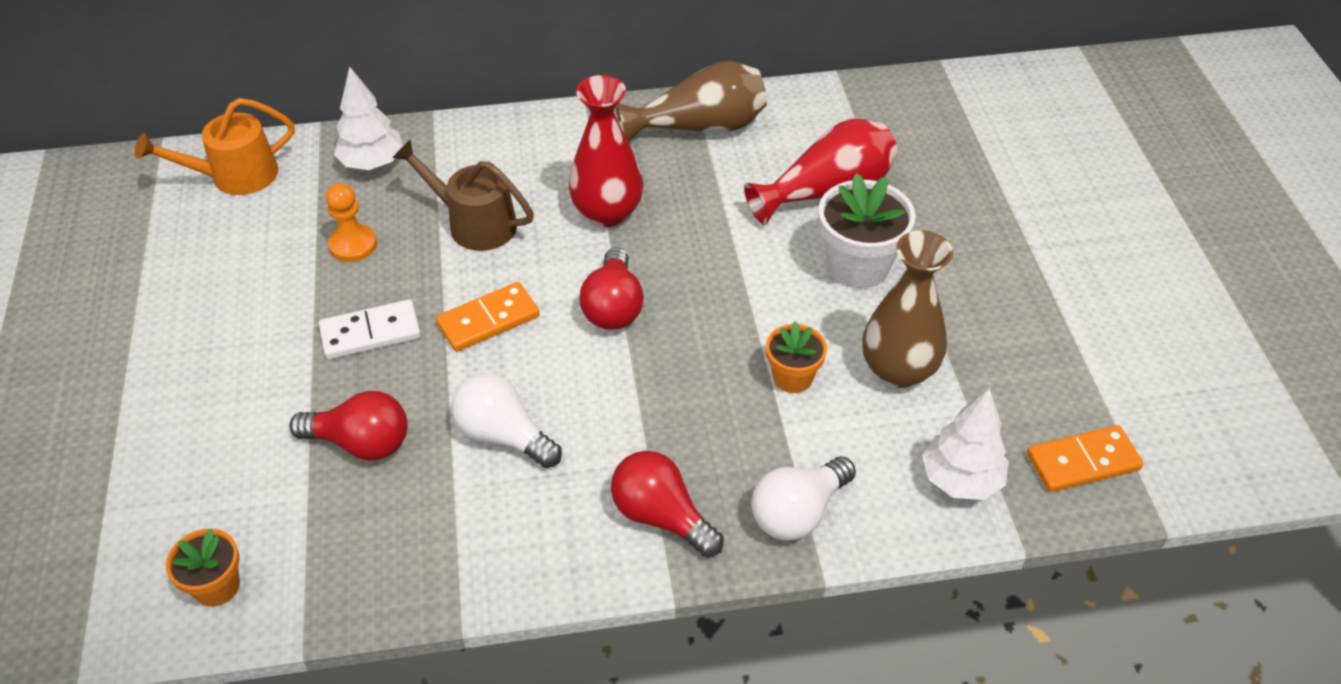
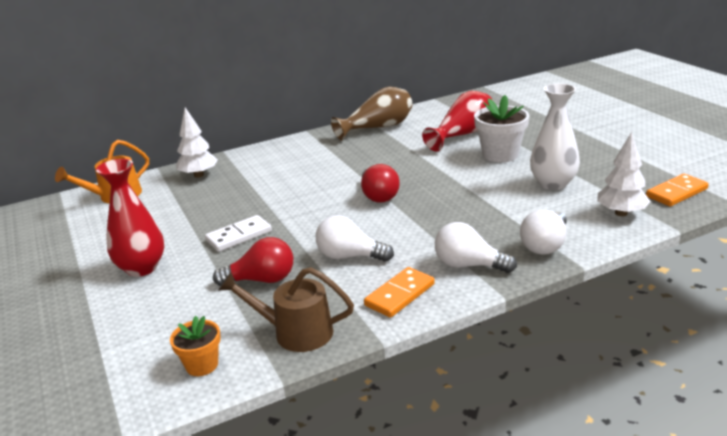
camera: 15 degrees left, 20 degrees down
orange pawn [326,183,377,262] -> none
brown watering can [392,140,534,251] -> brown watering can moved to [218,267,354,352]
orange domino [436,282,540,352] -> orange domino moved to [364,267,435,318]
red vase [569,75,643,227] -> red vase moved to [96,159,164,277]
red light bulb [611,451,723,557] -> white light bulb [435,222,517,273]
orange flower pot [766,321,827,393] -> none
brown vase [863,230,953,388] -> white vase [530,83,580,190]

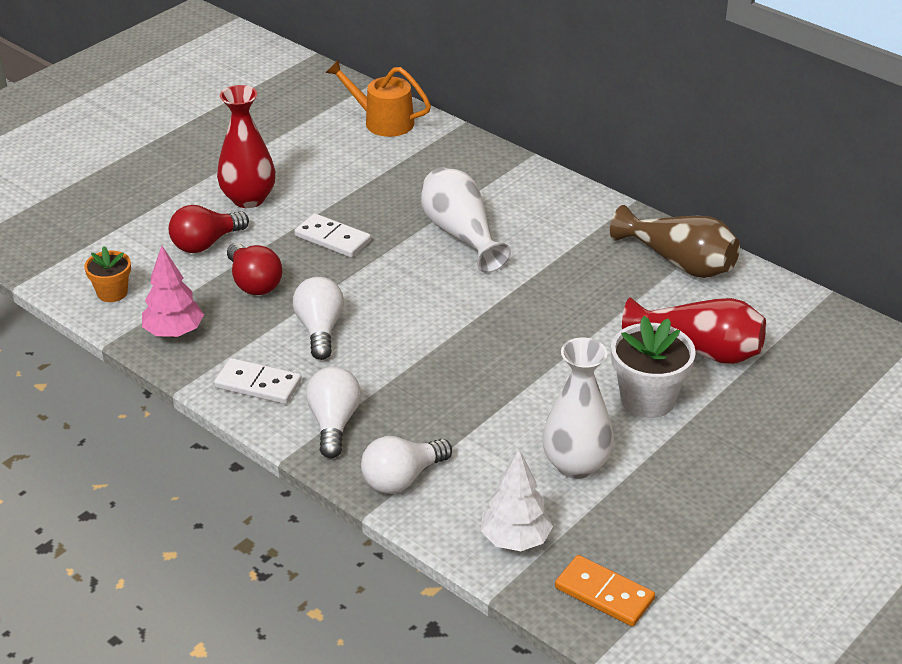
camera: 65 degrees right, 10 degrees up
white tree [176,107,218,178] -> none
brown watering can [218,267,354,352] -> pink tree [142,246,204,338]
red light bulb [361,164,400,203] -> red light bulb moved to [169,205,249,253]
orange domino [364,267,435,318] -> white domino [214,358,302,404]
white light bulb [520,209,567,255] -> white light bulb turned 45 degrees counterclockwise [361,436,452,494]
none -> white vase [421,168,511,273]

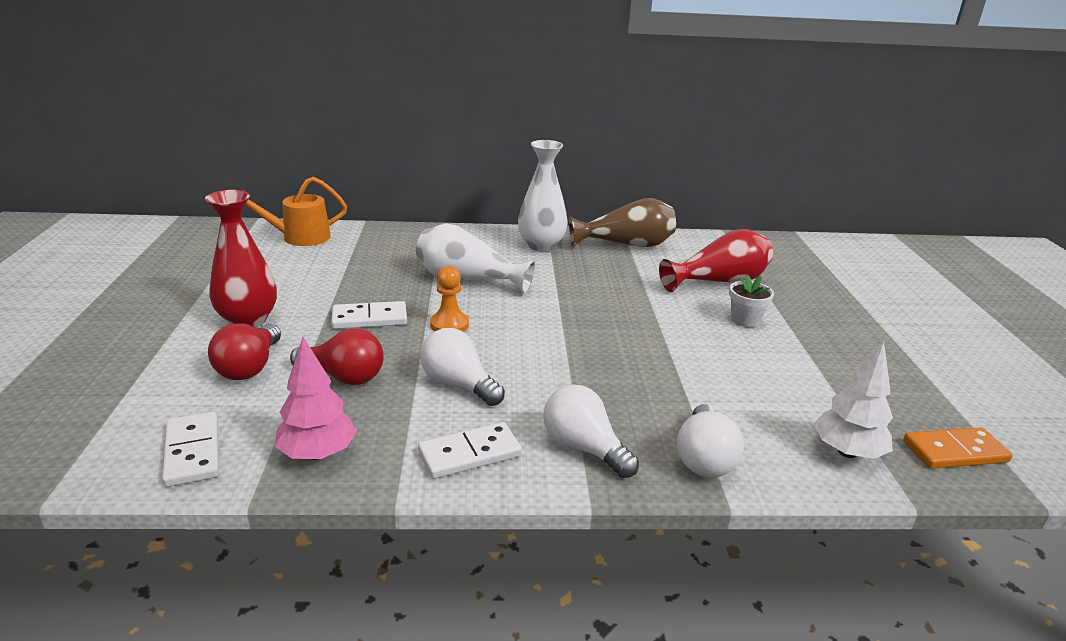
camera: 45 degrees left, 10 degrees down
orange flower pot [84,246,131,302] -> white domino [162,412,219,487]
white vase [542,338,614,479] -> white vase moved to [518,140,568,251]
white flower pot [611,316,696,418] -> white flower pot [729,274,774,327], size x0.60
none -> orange pawn [430,266,469,332]

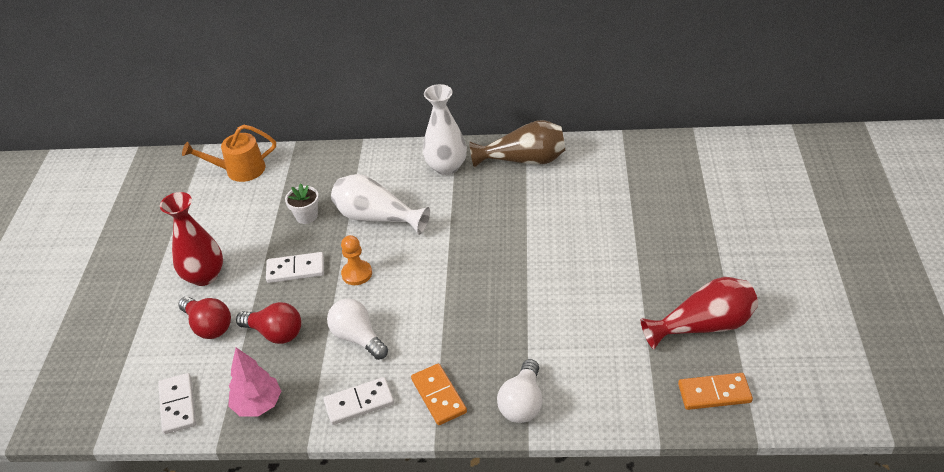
camera: 10 degrees right, 15 degrees up
red light bulb [208,323,281,380] -> red light bulb turned 60 degrees counterclockwise [178,296,231,339]
white light bulb [543,384,639,478] -> orange domino [411,363,467,425]
red vase [659,229,773,292] -> red vase moved to [641,277,758,349]
white flower pot [729,274,774,327] -> white flower pot moved to [285,183,319,224]
white tree [814,342,893,459] -> none

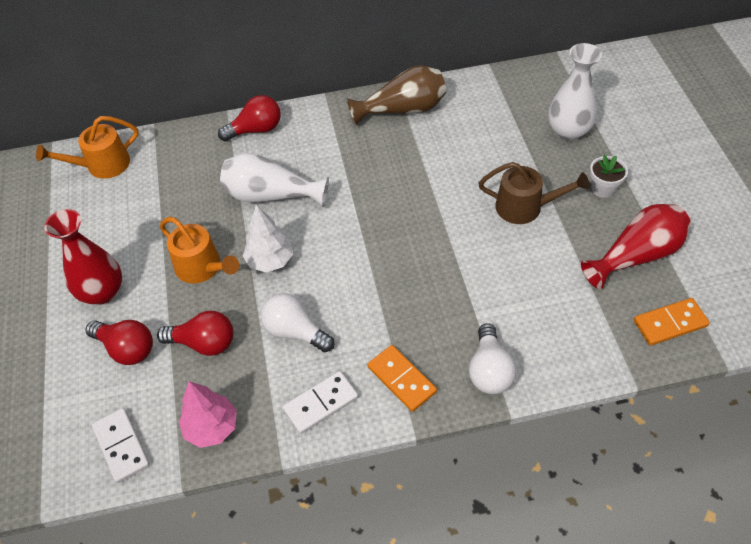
camera: 15 degrees left, 10 degrees up
white domino [266,252,324,283] -> orange watering can [160,217,239,284]
white flower pot [285,183,319,224] -> white flower pot moved to [590,155,628,198]
orange pawn [341,235,372,285] -> white tree [243,205,293,272]
white vase [423,84,467,175] -> white vase moved to [548,43,602,141]
none -> red light bulb [218,95,281,142]
none -> brown watering can [478,162,590,224]

